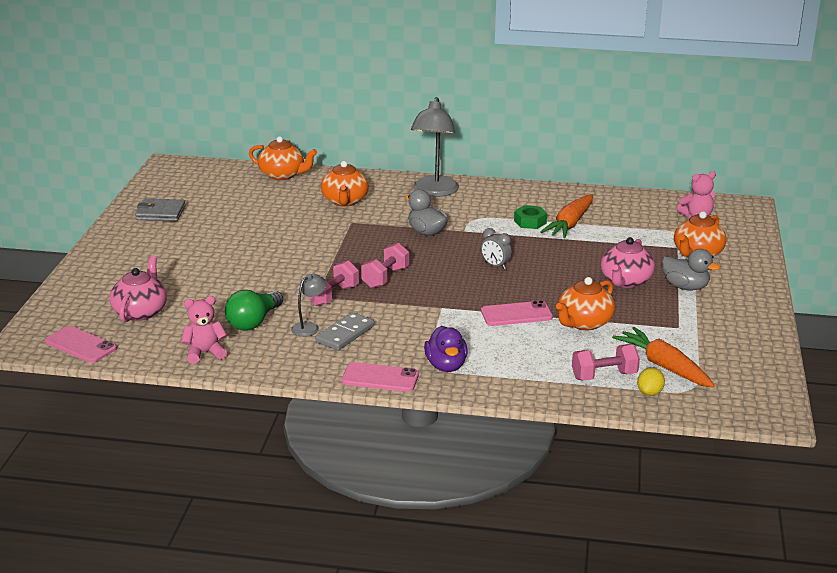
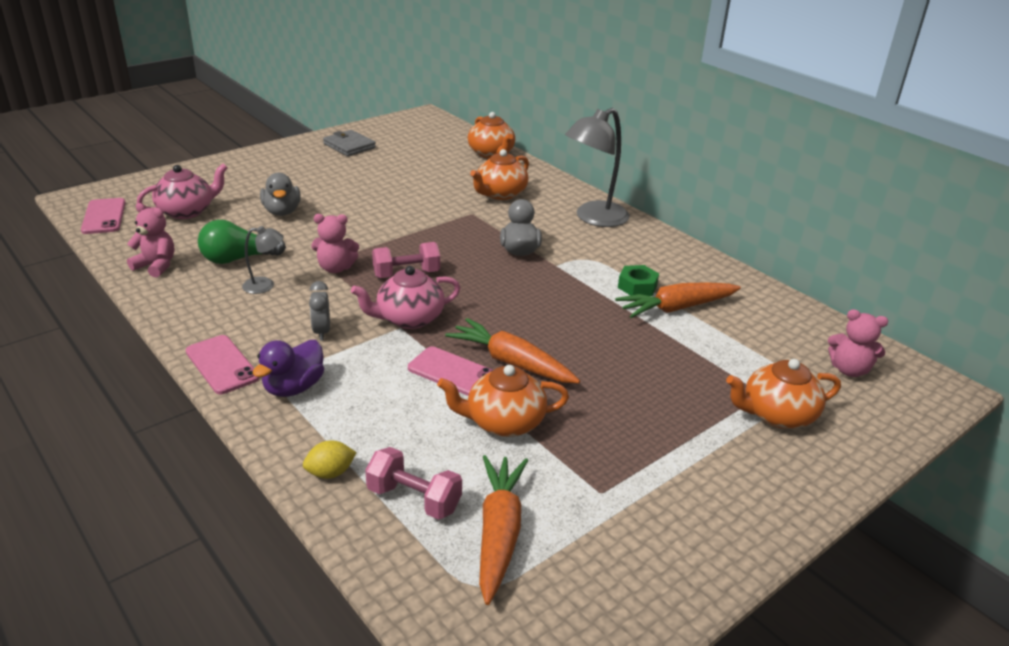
camera: 40 degrees right, 5 degrees up
pink dumbbell [306,260,359,306] -> pink teddy bear [311,214,359,273]
grey domino [315,312,374,351] -> none
grey clock [481,228,512,270] -> grey clock moved to [309,281,330,340]
pink teapot [601,237,655,288] -> pink teapot moved to [351,266,460,329]
yellow lemon [637,368,665,396] -> yellow lemon moved to [303,441,357,479]
grey duck [662,249,720,291] -> grey duck moved to [260,173,301,216]
none -> orange carrot [445,318,580,383]

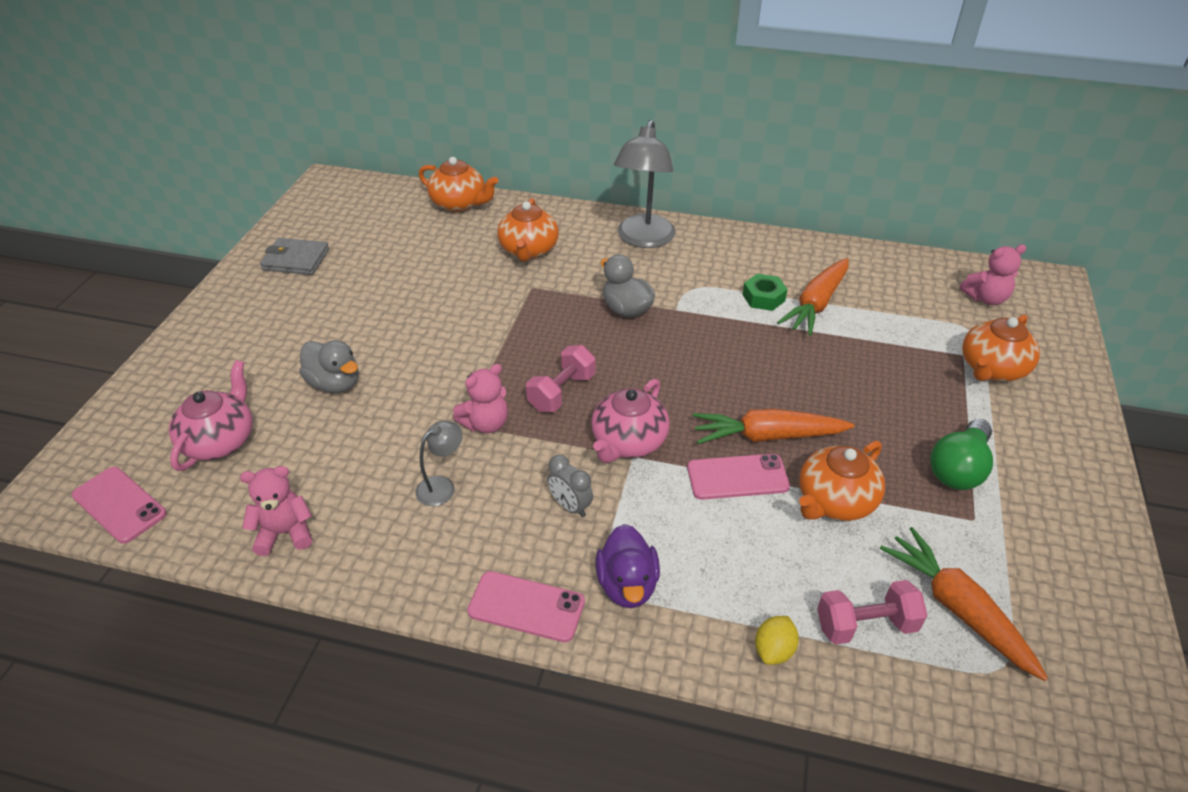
camera: 35 degrees left, 10 degrees up
green light bulb [198,220,286,264] -> green light bulb moved to [930,419,993,490]

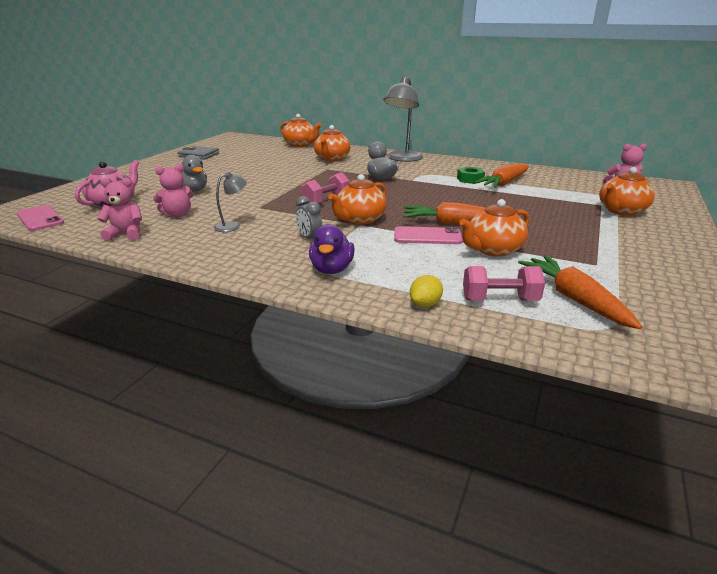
camera: 10 degrees right, 15 degrees down
pink teddy bear [453,364,508,433] -> pink teddy bear moved to [153,164,194,217]
pink phone [467,571,585,642] -> none
pink teapot [591,379,670,463] -> orange teapot [328,174,387,225]
green light bulb [930,419,993,490] -> none

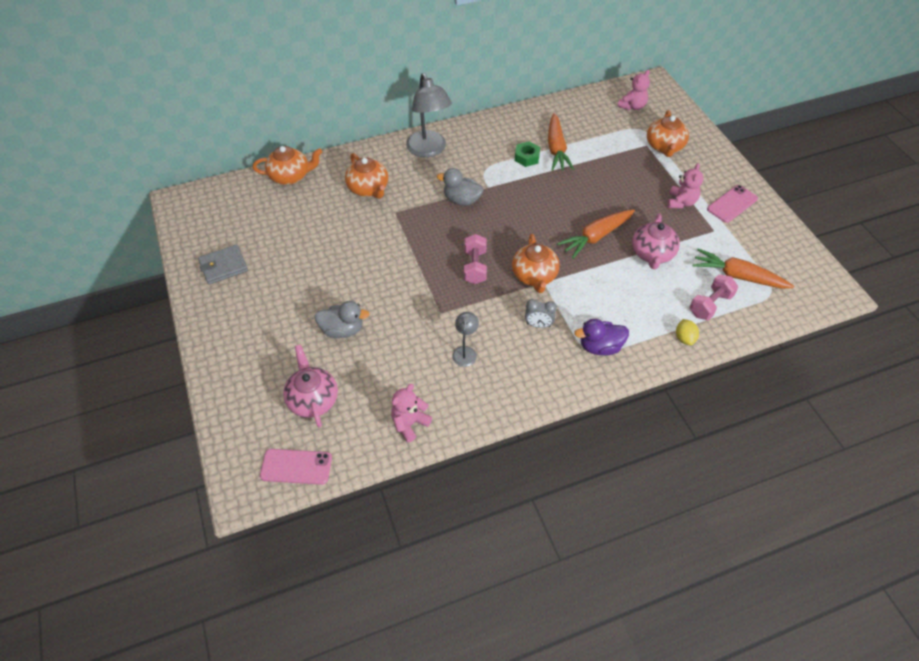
camera: 45 degrees left, 25 degrees up
pink teddy bear [153,164,194,217] -> pink teddy bear moved to [667,163,703,209]
purple duck [309,224,355,274] -> purple duck turned 120 degrees clockwise [574,319,629,355]
pink phone [394,226,463,244] -> pink phone moved to [707,185,758,223]
orange teapot [459,199,530,257] -> pink teapot [632,213,680,269]

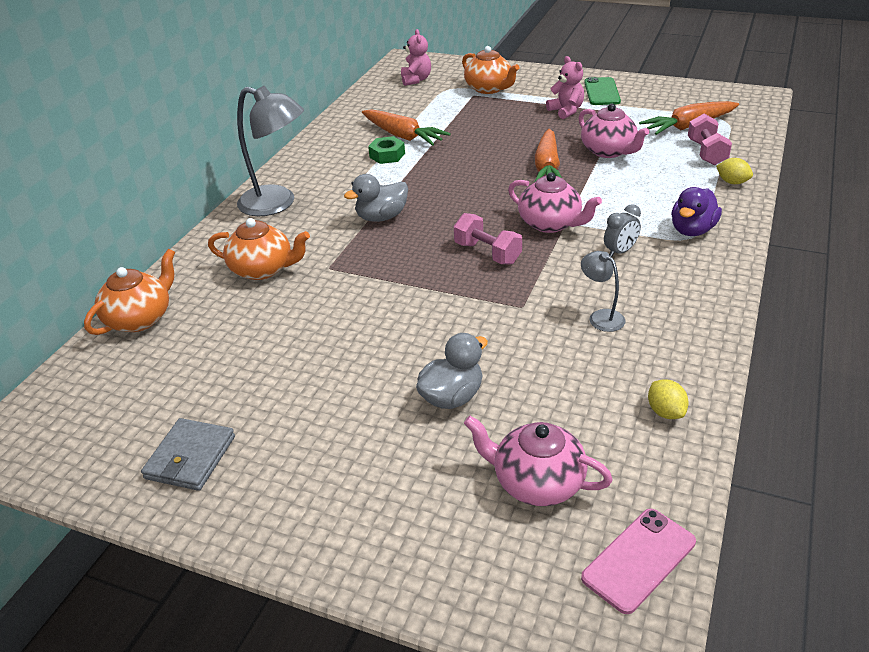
camera: 45 degrees left, 15 degrees down
pink teddy bear [391,384,432,443] -> yellow lemon [648,379,689,419]
orange teapot [512,234,560,293] -> pink teapot [508,172,602,233]
pink phone [707,185,758,223] -> green phone [584,77,621,105]

